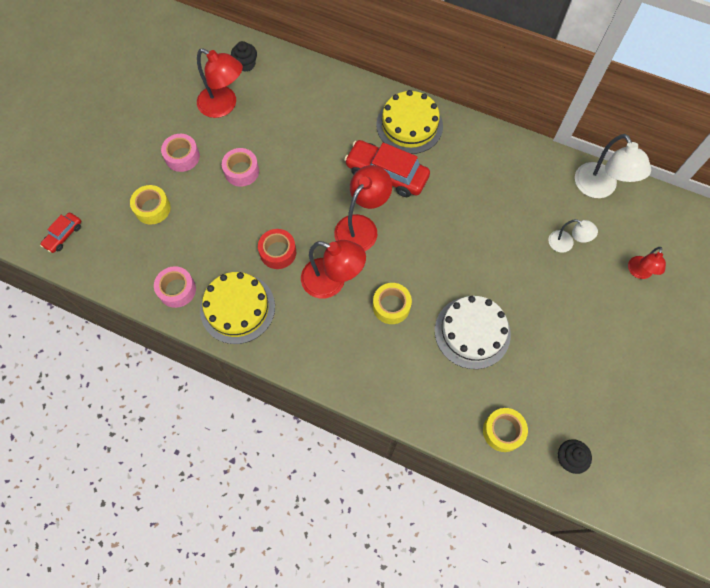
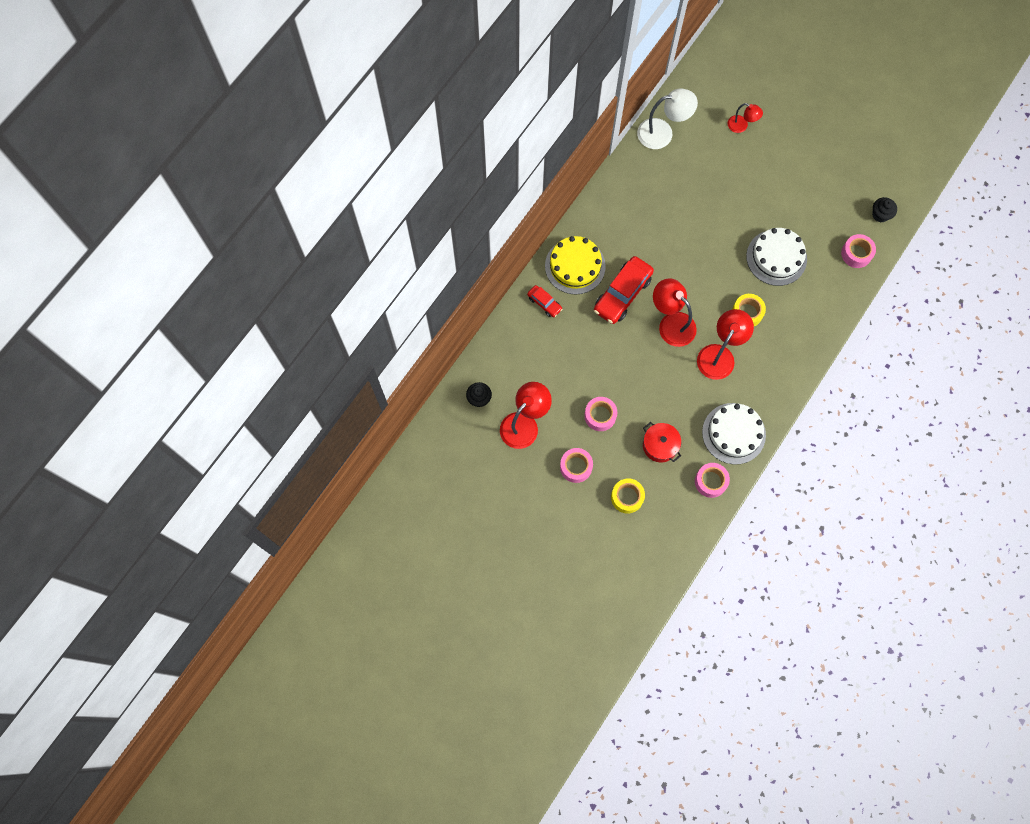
camera: 80 degrees left, 5 degrees up
red car [40,212,81,253] -> red car moved to [527,285,563,317]
yellow cake [200,272,275,344] -> white cake [702,403,766,464]
red tape [258,229,296,269] -> none
yellow tape [483,408,528,452] -> pink tape [841,234,876,268]
white lamp [548,219,598,253] -> none
none -> red pot [643,422,681,462]

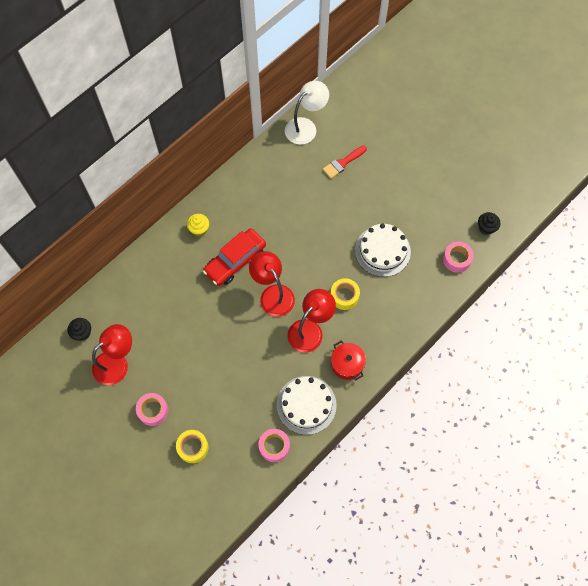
camera: 10 degrees right, 5 degrees down
red car [527,285,563,317] -> none
yellow cake [545,236,606,294] -> yellow cupcake [187,214,209,236]
pink tape [584,397,617,431] -> none
white lamp [637,88,698,149] -> white lamp turned 45 degrees counterclockwise [285,81,329,145]
red pot [643,422,681,462] -> red pot moved to [331,341,366,380]
red lamp [728,103,763,133] -> none
none -> red brush [323,146,367,179]

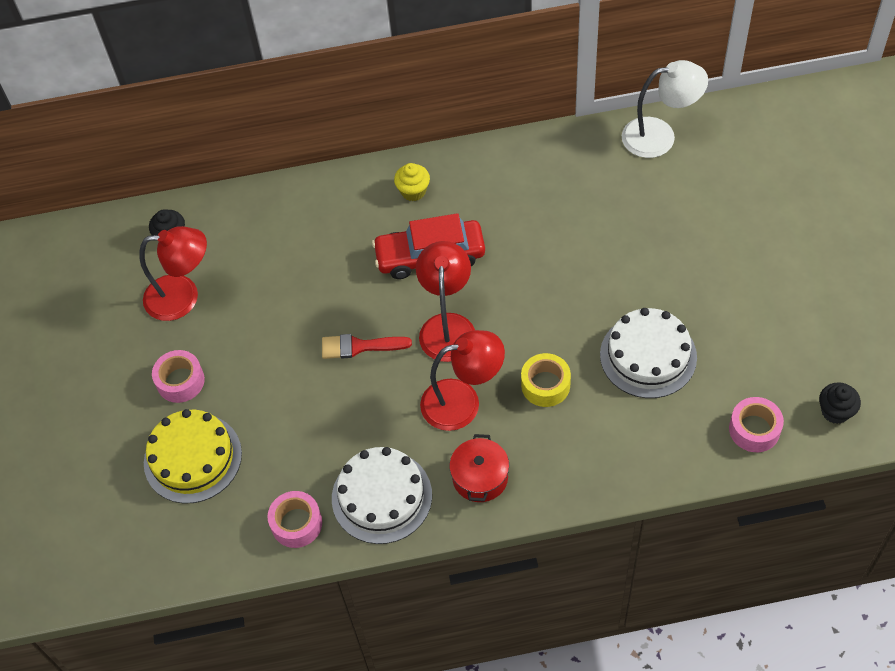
camera: 40 degrees right, 10 degrees down
yellow tape [176,430,208,463] -> yellow cake [144,409,242,503]
red brush [323,146,367,179] -> red brush moved to [322,334,412,359]

